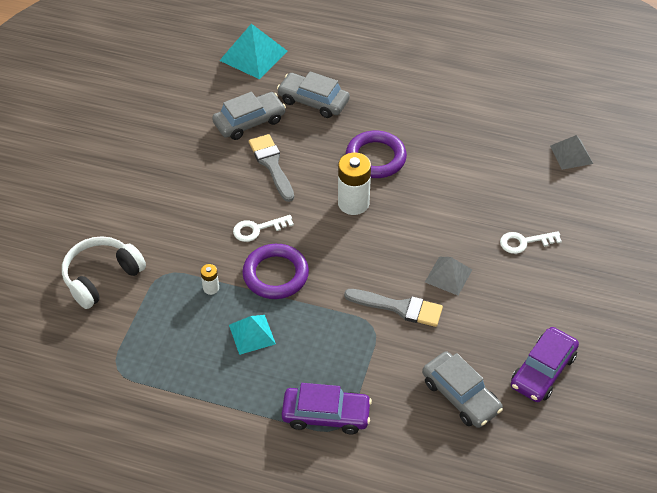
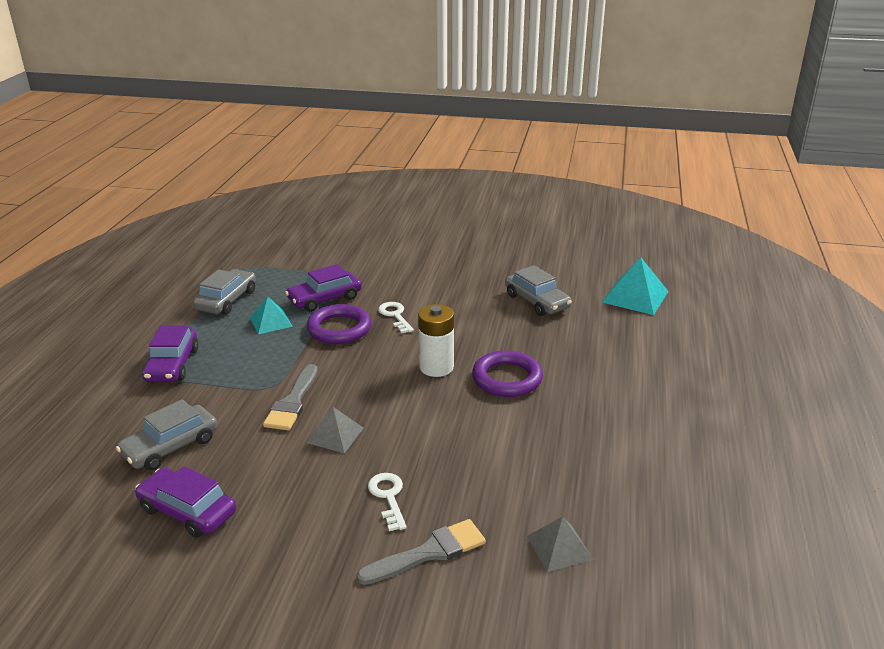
camera: 85 degrees right, 20 degrees down
white headphones [62,236,146,309] -> none
white battery [201,264,219,295] -> purple car [285,264,362,312]
grey brush [249,134,294,202] -> grey brush moved to [357,519,486,585]
grey car [277,71,350,118] -> grey car moved to [193,269,256,315]

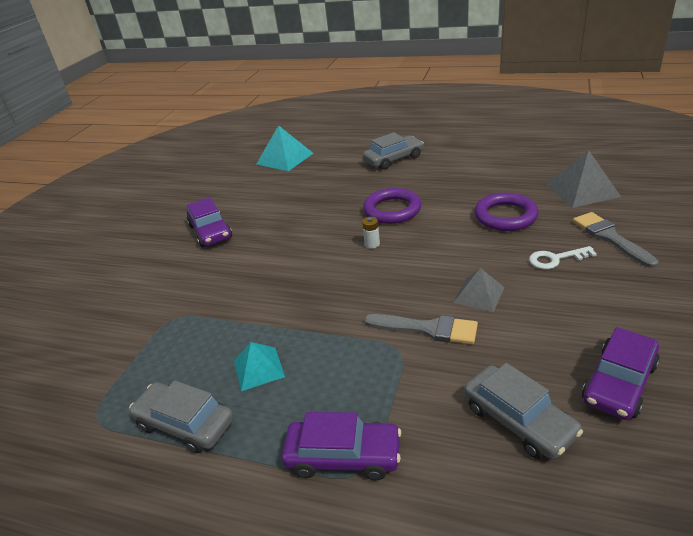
camera: 80 degrees left, 5 degrees up
purple car [285,264,362,312] -> purple car moved to [187,197,232,247]
purple ring [307,304,371,344] -> purple ring moved to [474,193,538,231]
white key [378,302,414,334] -> none
white battery [418,304,454,377] -> white battery [362,217,380,249], size x0.48
grey car [505,265,572,316] -> grey car moved to [363,132,424,170]
grey pyramid [527,517,594,572] -> grey pyramid [546,150,621,208], size x1.59

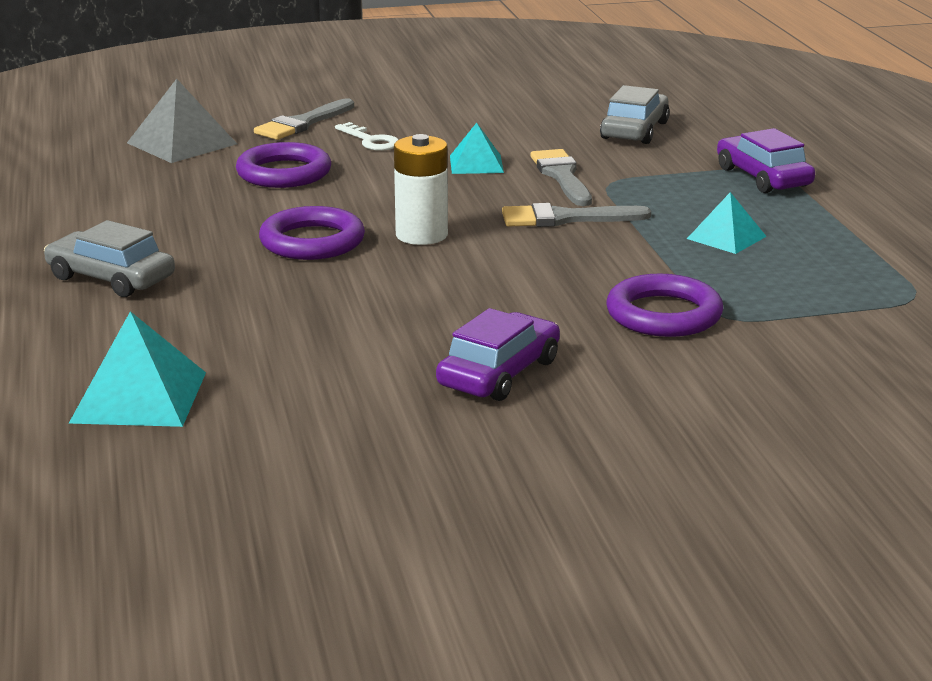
camera: 125 degrees left, 10 degrees down
grey car [129,380,234,453] -> none
white battery [362,217,380,249] -> white battery [394,134,448,245], size x2.07
grey pyramid [453,268,505,312] -> turquoise pyramid [450,123,504,174]
purple car [582,327,660,420] -> none
none -> grey brush [502,203,651,227]
none -> purple ring [606,274,723,337]

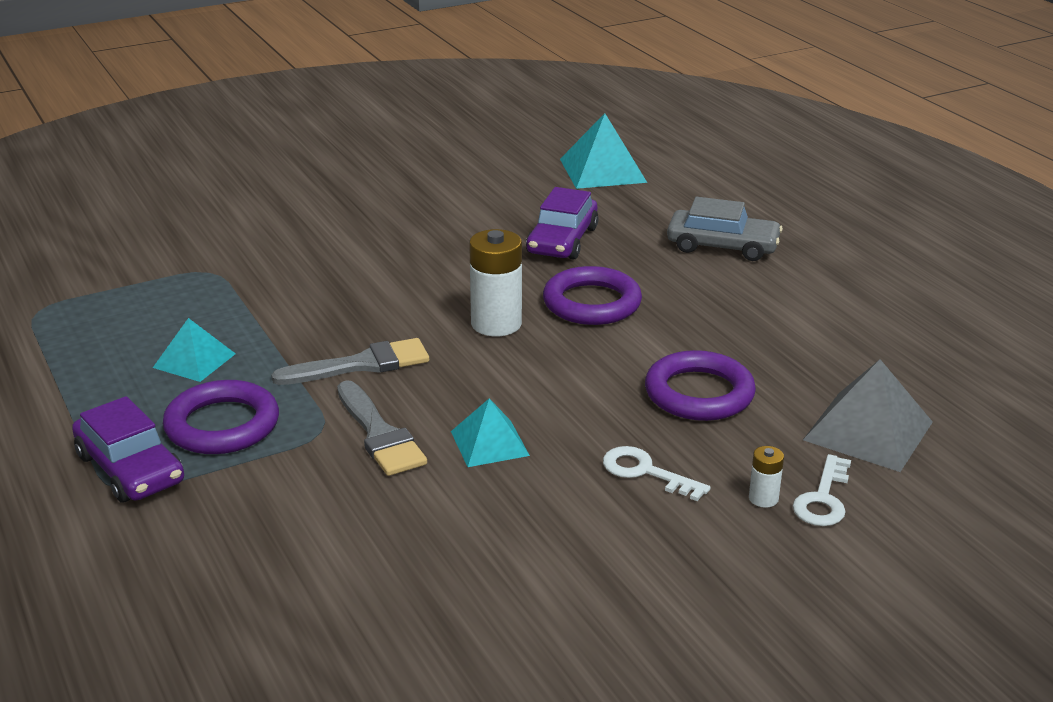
camera: 165 degrees right, 5 degrees up
grey brush [254,98,354,140] -> white battery [749,446,784,508]
purple car [436,308,560,401] -> purple car moved to [526,187,599,260]
grey car [600,85,670,144] -> none
purple ring [606,274,723,337] -> purple ring moved to [163,380,279,454]
none -> white key [793,454,851,526]

